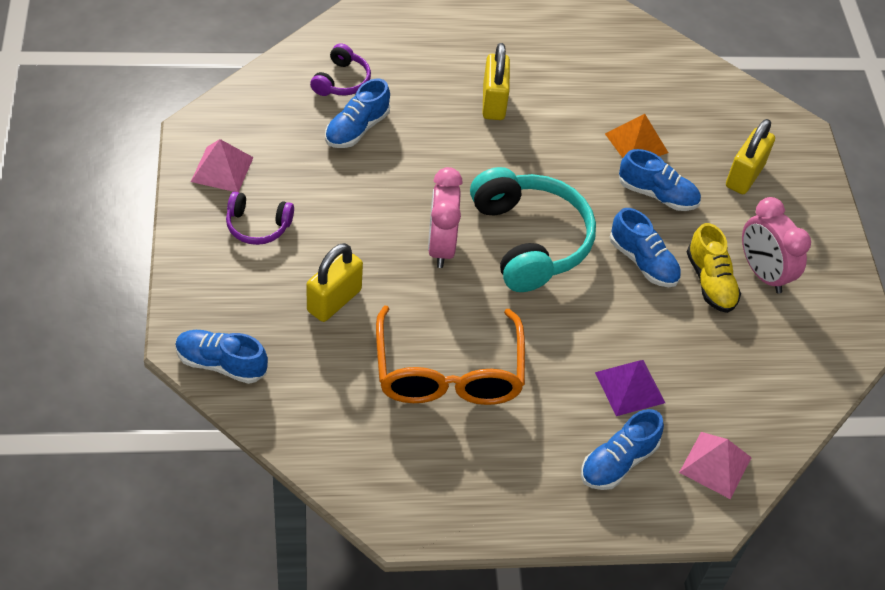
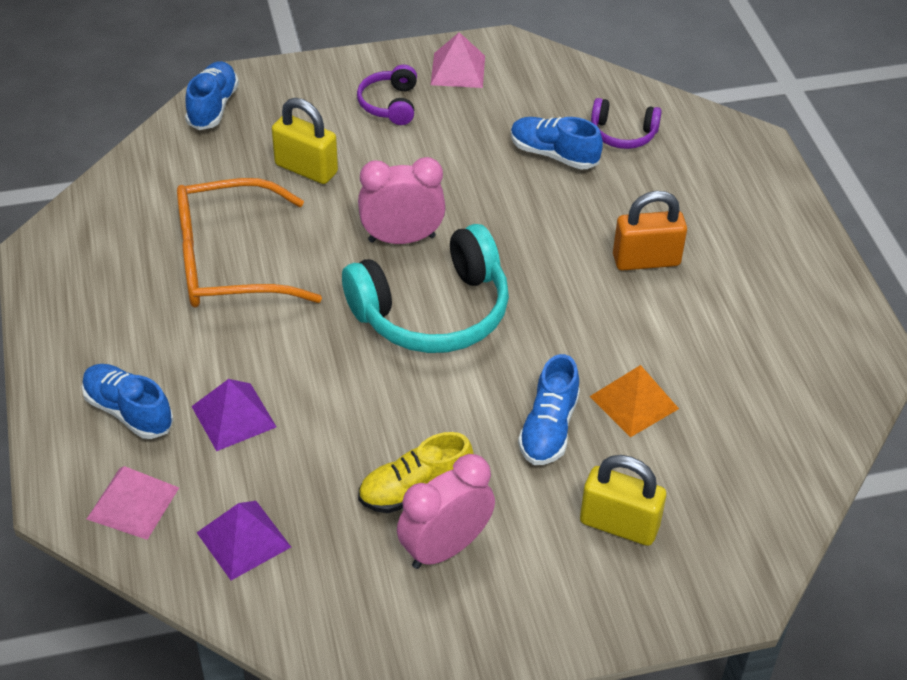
camera: 85 degrees right, 5 degrees down
yellow padlock [483,43,510,120] -> orange padlock [613,191,687,271]
blue shoe [610,208,681,287] -> none
none -> purple pyramid [197,501,291,580]

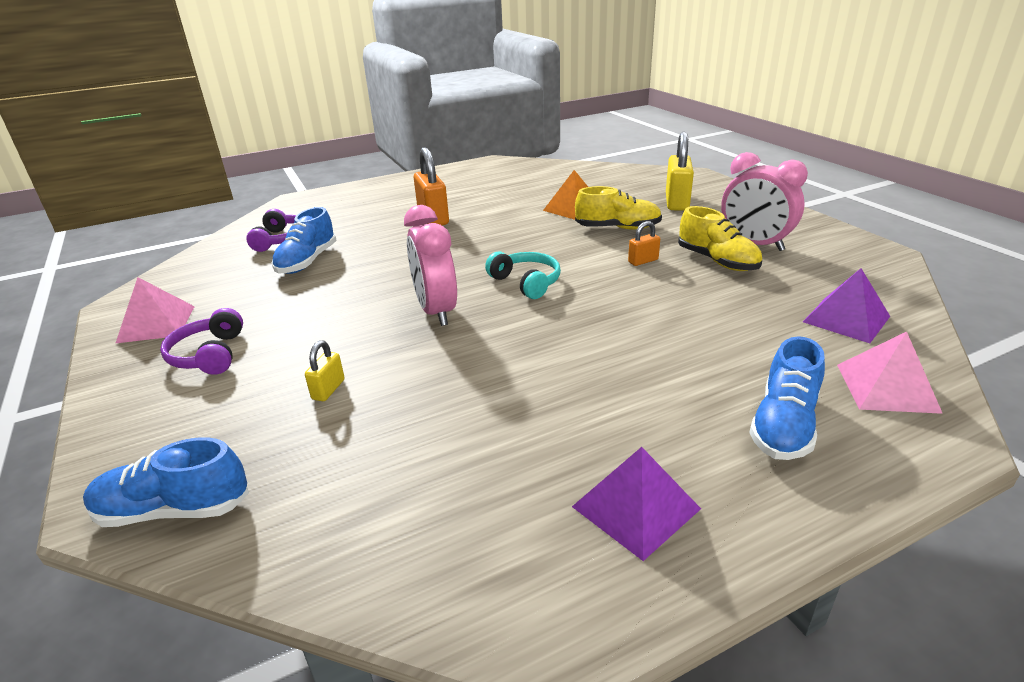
camera: 100 degrees left, 15 degrees down
orange glasses [177,178,322,308] -> none
purple pyramid [191,379,276,451] -> purple pyramid moved to [572,447,701,561]
yellow padlock [272,98,338,184] -> yellow padlock [305,340,345,401], size x0.51
turquoise headphones [342,224,509,353] -> turquoise headphones [485,251,561,299], size x0.50
purple headphones [357,65,417,125] -> purple headphones turned 90 degrees clockwise [160,308,243,375]
blue shoe [518,354,580,465] -> yellow shoe [575,186,662,230]
none -> orange padlock [628,221,660,266]

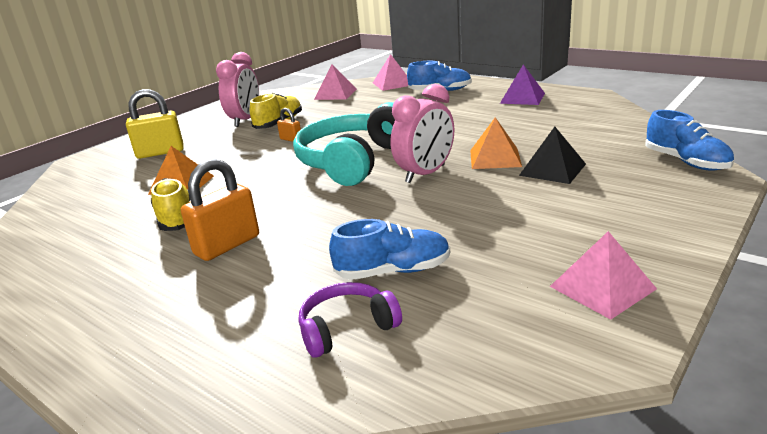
camera: 115 degrees left, 5 degrees down
purple headphones [160,308,243,375] -> none
yellow padlock [305,340,345,401] -> black pyramid [519,127,586,184]
turquoise headphones [485,251,561,299] -> turquoise headphones [293,102,395,186], size x2.00
yellow shoe [575,186,662,230] -> yellow shoe moved to [151,178,190,231]
purple pyramid [803,268,890,343] -> pink pyramid [314,64,357,100]
none -> orange pyramid [470,117,522,169]

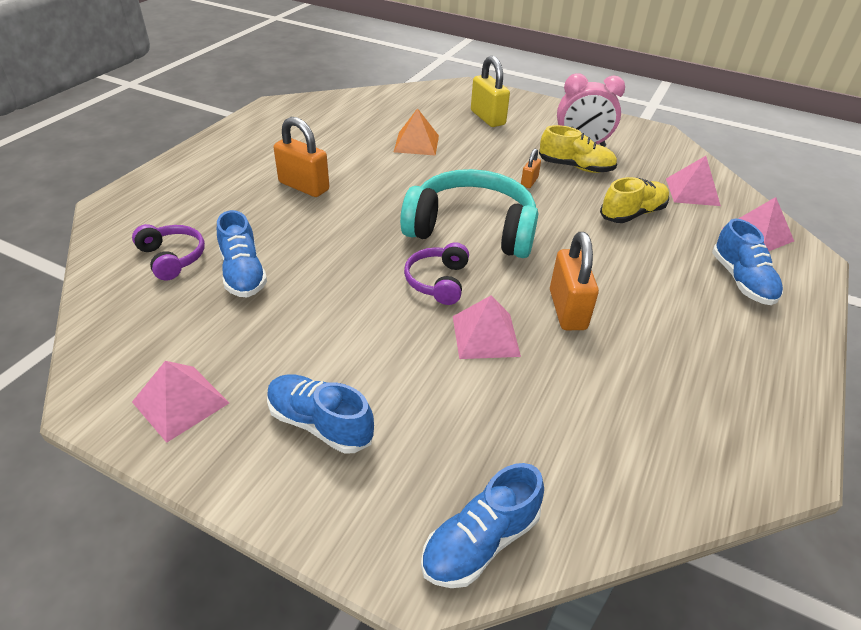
camera: 75 degrees right, 15 degrees up
yellow shoe [151,178,190,231] -> yellow shoe moved to [600,177,669,223]
pink clock [390,84,454,183] -> purple headphones [404,242,469,305]
orange pyramid [470,117,522,169] -> pink pyramid [453,295,521,359]
purple pyramid [500,64,545,105] -> none
black pyramid [519,127,586,184] -> none
none -> blue shoe [267,374,374,454]
none -> orange padlock [550,232,599,330]

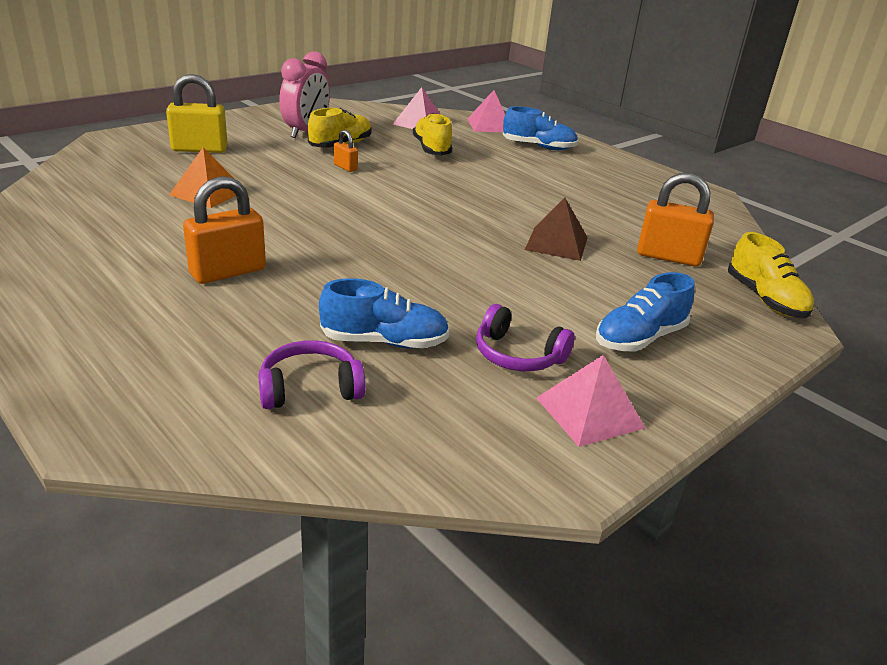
camera: 70 degrees left, 10 degrees down
turquoise headphones [400,169,538,258] -> none
purple headphones [404,242,469,305] -> purple headphones moved to [476,304,575,371]
blue shoe [421,463,544,588] -> yellow shoe [728,232,814,319]
pink pyramid [453,295,521,359] -> brown pyramid [525,198,588,261]
orange padlock [550,232,599,330] -> orange padlock moved to [637,173,714,266]

